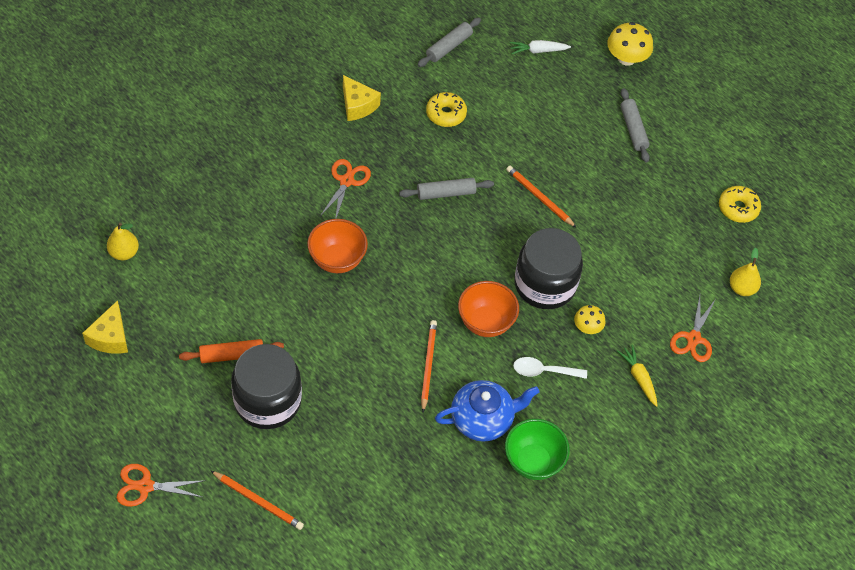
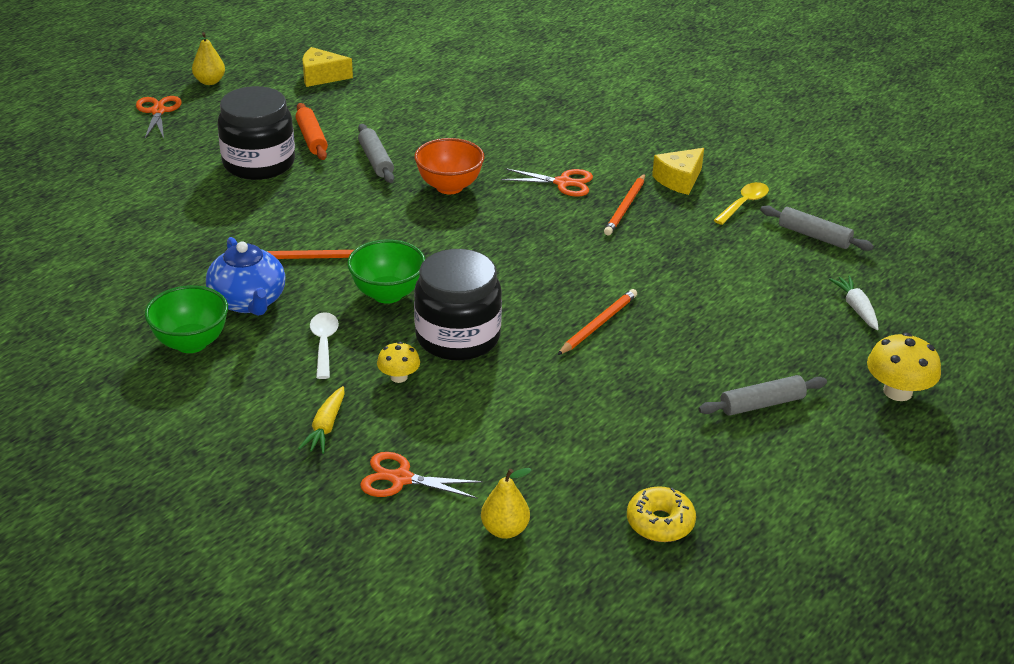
camera: 85 degrees right, 20 degrees down
yellow pear [107,223,139,260] -> yellow pear moved to [192,32,225,85]
orange pencil [210,470,304,530] -> orange pencil moved to [604,174,645,236]
grey rolling pin [399,178,494,200] -> grey rolling pin moved to [358,124,394,183]
yellow donut [426,92,467,127] -> none
orange bowl [458,281,519,337] -> green bowl [347,239,425,304]
yellow carrot [617,345,658,407] -> yellow carrot turned 135 degrees clockwise [298,386,345,454]
none -> yellow spoon [714,182,769,225]

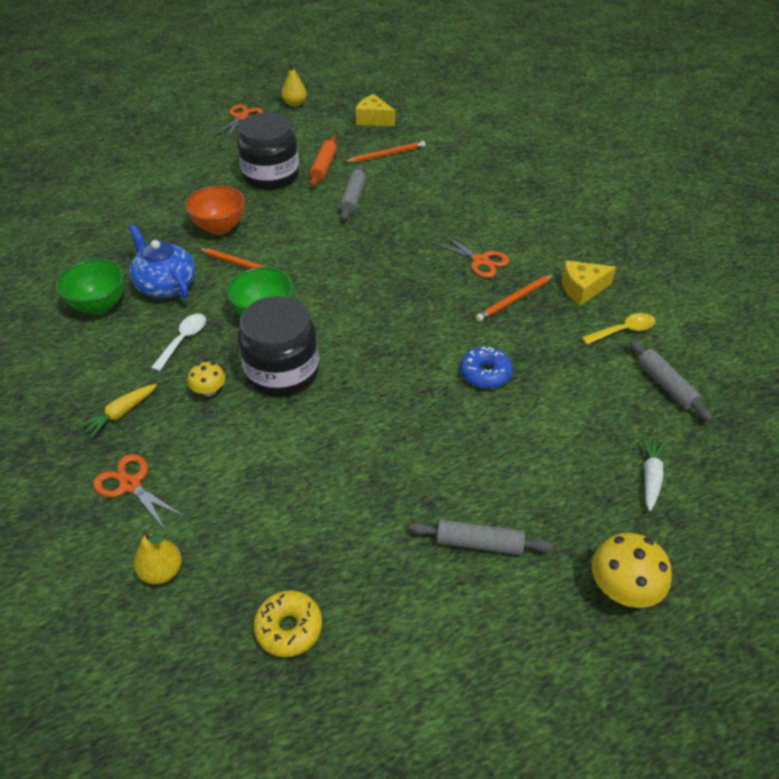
camera: 30 degrees right, 10 degrees up
blue teapot [206,237,286,316] -> blue teapot turned 135 degrees clockwise [129,224,195,299]
orange bowl [414,138,485,194] -> orange bowl moved to [185,186,245,235]
orange pencil [558,289,637,355] -> orange pencil moved to [344,141,426,163]
none -> blue donut [460,346,513,389]

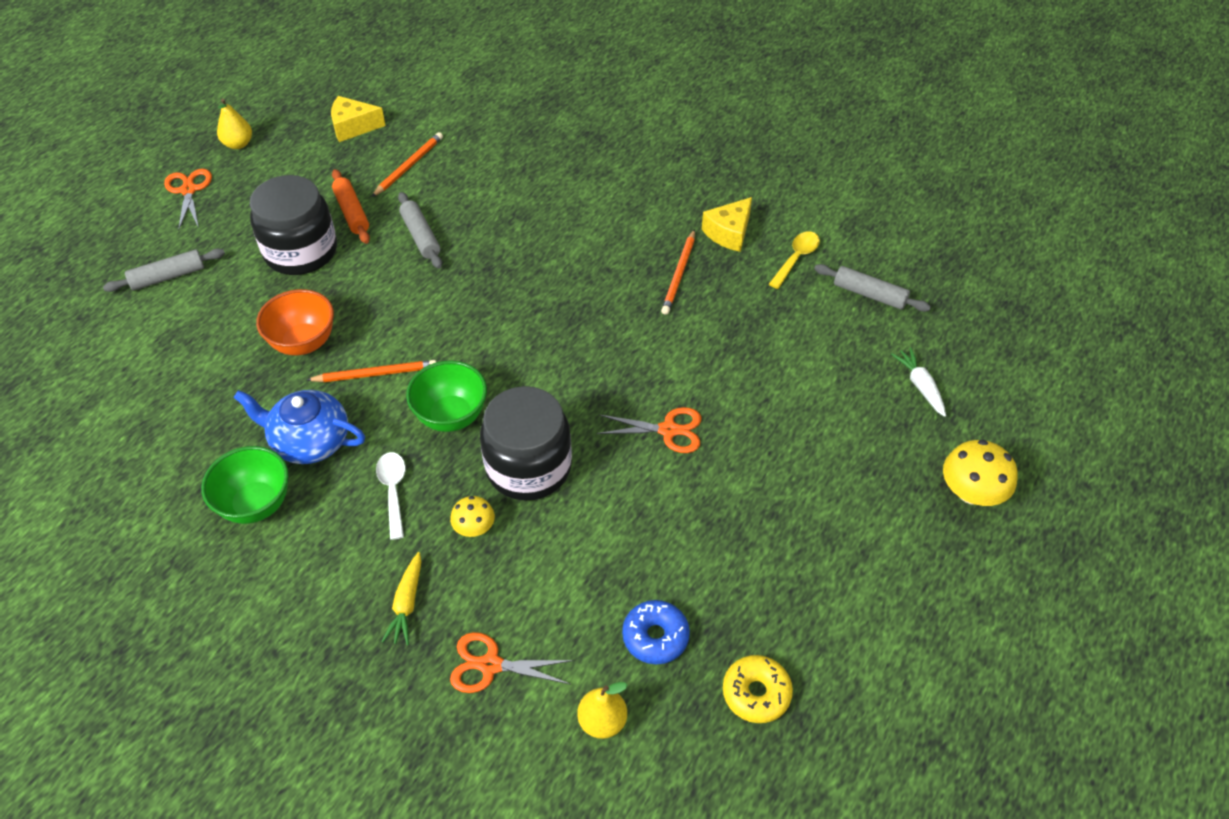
camera: 35 degrees left, 5 degrees up
grey rolling pin [410,519,553,555] -> grey rolling pin moved to [103,248,225,292]
orange scissors [433,234,510,278] -> orange scissors moved to [597,407,701,453]
blue donut [460,346,513,389] -> blue donut moved to [622,600,690,664]

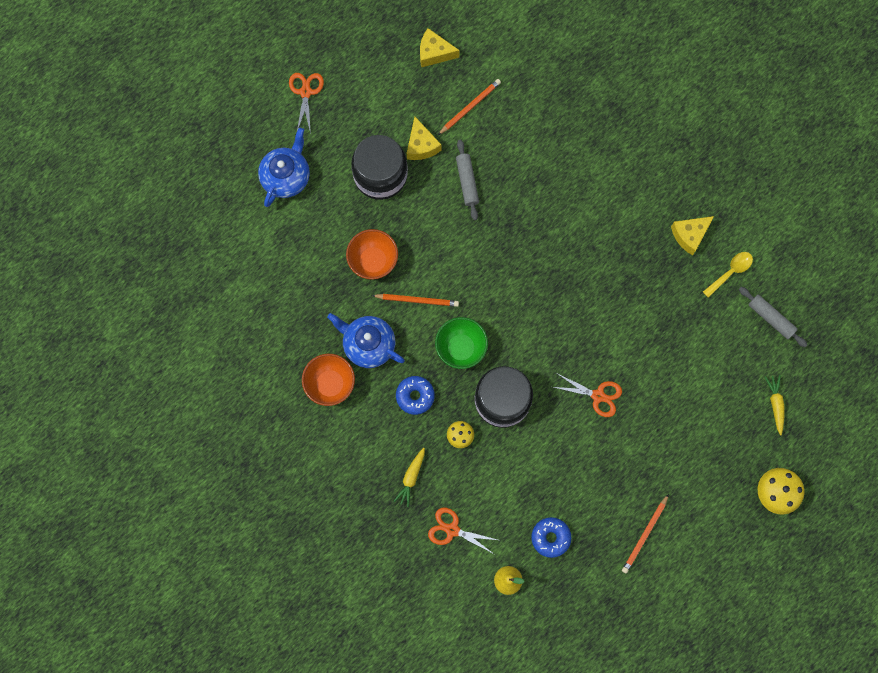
camera: 15 degrees right, 25 degrees up
grey rolling pin [103,248,225,292] -> blue teapot [258,128,310,207]
green bowl [201,446,289,524] -> orange bowl [302,354,355,406]
yellow pear [217,99,252,149] -> none
orange rolling pin [332,169,370,244] -> yellow cheese [407,117,441,160]
white spoon [376,452,406,540] -> blue donut [396,376,435,415]
orange pencil [661,229,695,315] -> orange pencil moved to [622,494,669,574]
yellow donut [723,655,793,723] -> none
white carrot [891,347,946,417] -> yellow carrot [765,375,784,435]

